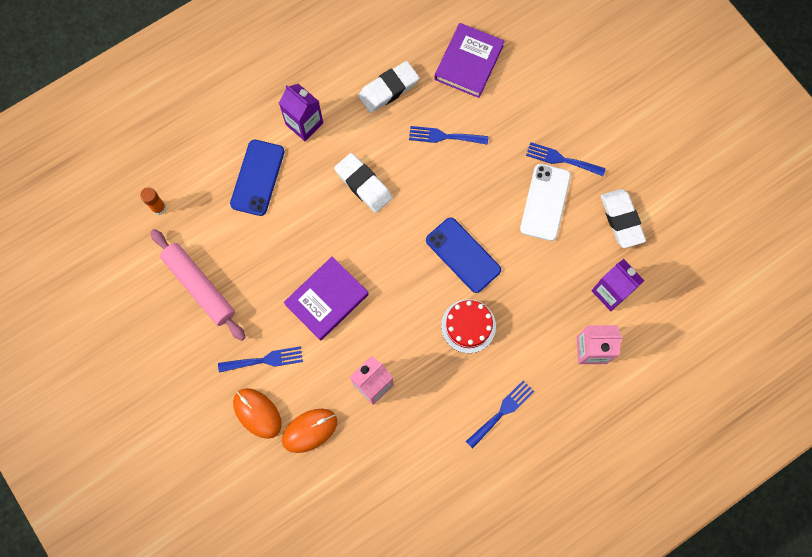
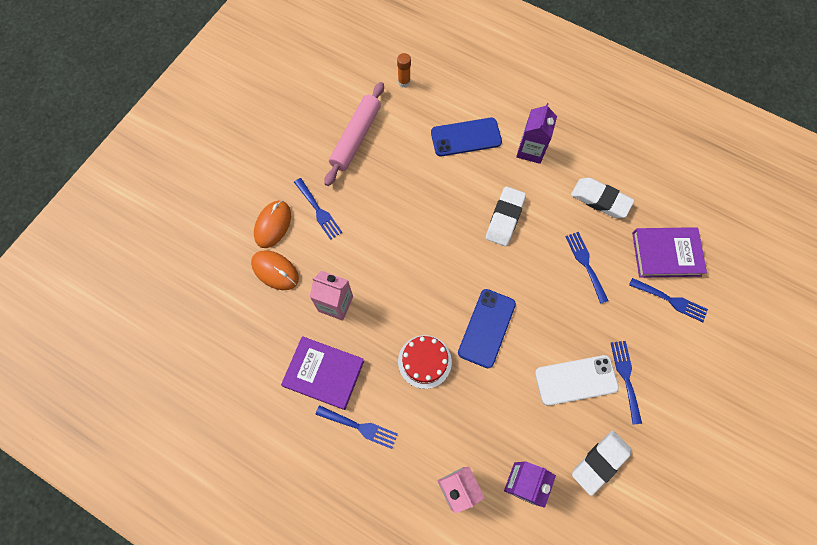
camera: 65 degrees right, 5 degrees down
purple book [284,256,369,341] -> purple book moved to [281,336,364,410]
none -> blue fork [629,278,708,322]

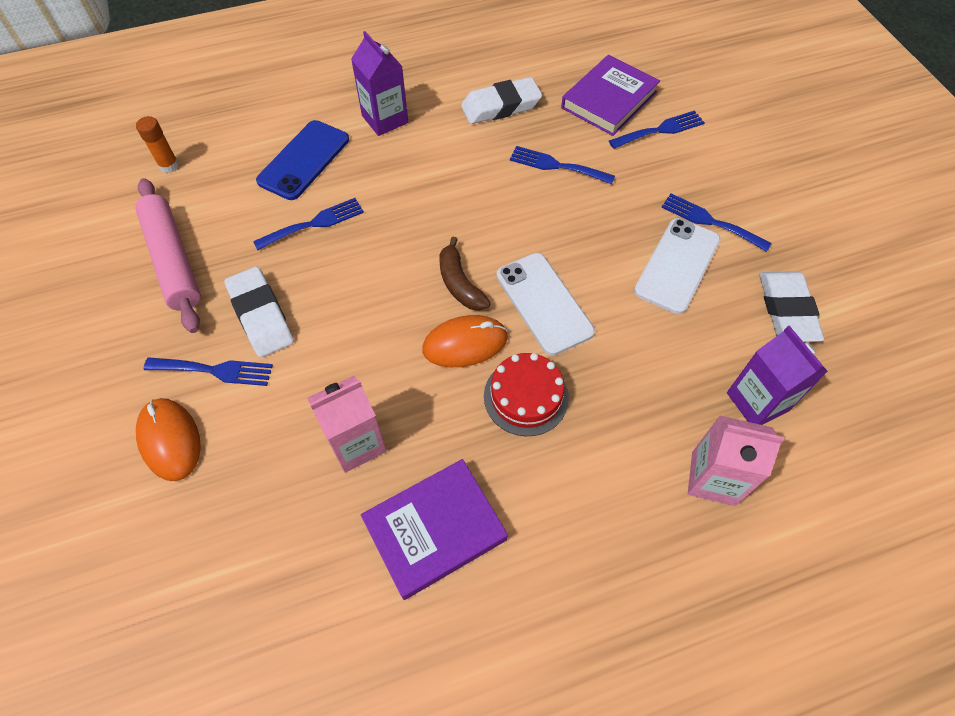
camera: 50 degrees left, 10 degrees down
orange mouse [251,250,299,290] -> orange mouse moved to [422,315,508,367]
blue fork [315,405,398,449] -> blue fork moved to [253,198,364,250]
blue phone [458,289,516,368] -> white phone [496,253,595,356]
white eraser [486,186,526,246] -> white eraser moved to [224,267,294,357]
none -> brown banana [439,237,491,311]

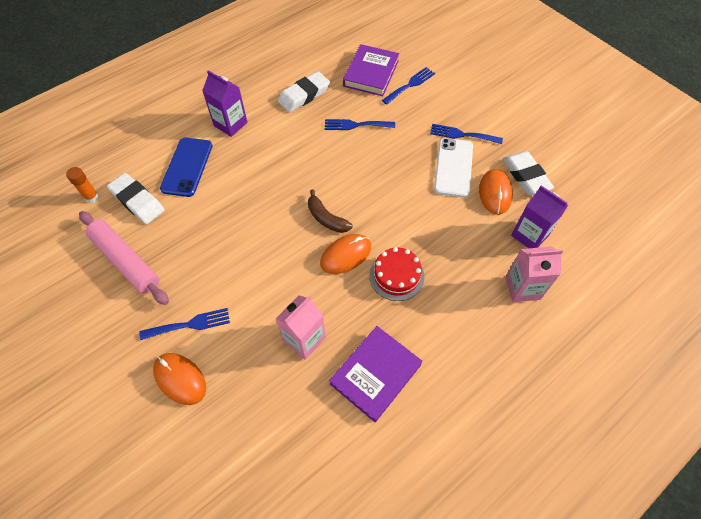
camera: 20 degrees left, 0 degrees up
white eraser [224,267,294,357] -> white eraser moved to [107,173,165,224]
blue fork [253,198,364,250] -> none
white phone [496,253,595,356] -> none
none -> orange mouse [479,169,513,215]

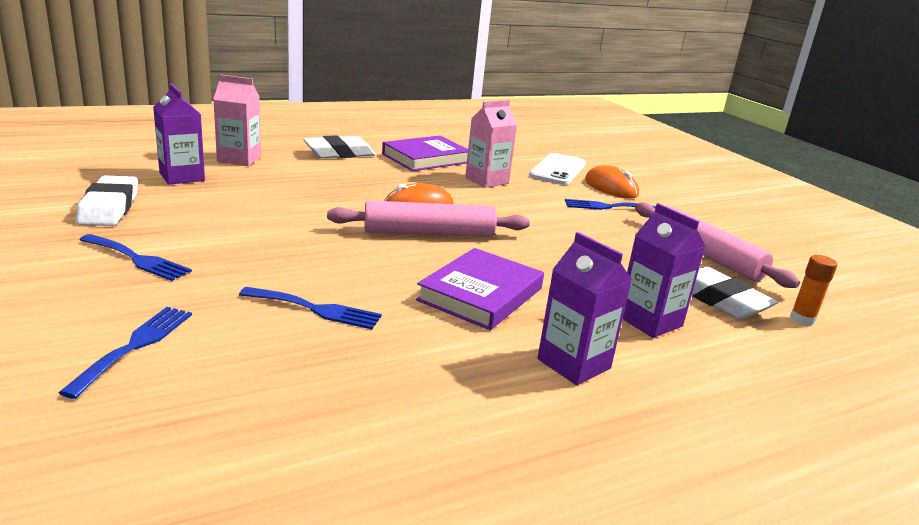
camera: 170 degrees left, 35 degrees down
blue phone [160,138,213,197] -> purple carton [623,203,706,338]
white eraser [278,71,330,113] -> white eraser moved to [303,135,376,158]
brown banana [308,190,352,233] -> pink rolling pin [327,200,530,237]
purple book [343,44,399,96] -> purple book moved to [416,248,544,330]
red cake [369,247,424,301] -> none
blue fork [382,67,435,105] -> blue fork turned 135 degrees clockwise [59,307,192,399]
white phone [434,138,473,198] -> white phone moved to [529,153,586,185]
orange mouse [479,169,513,215] -> none

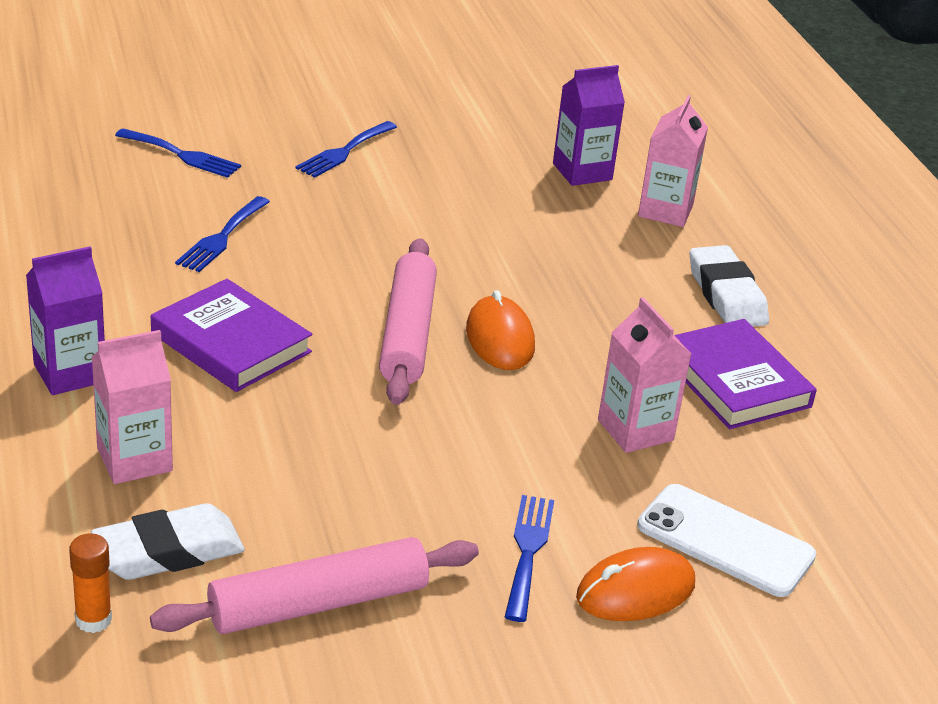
camera: 100 degrees right, 10 degrees up
white eraser [76,175,138,226] -> none
purple carton [623,203,706,338] -> pink carton [92,330,173,484]

